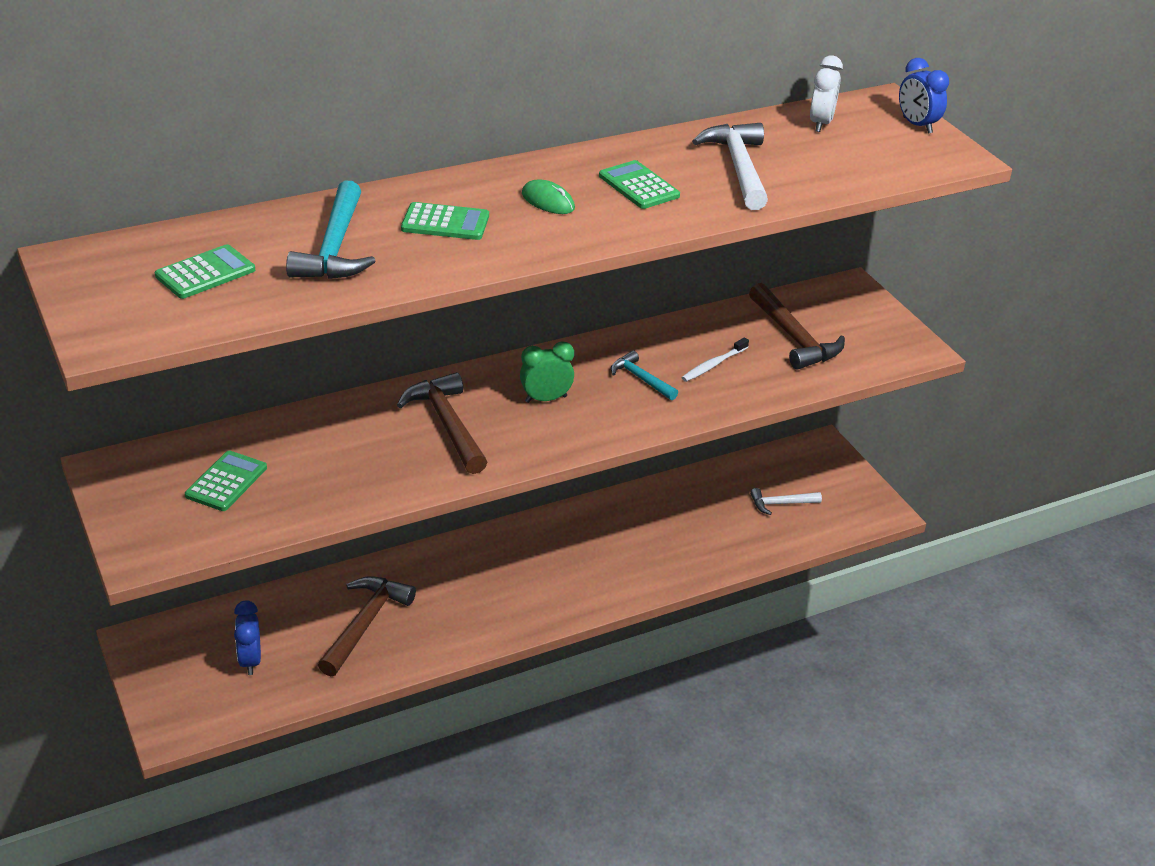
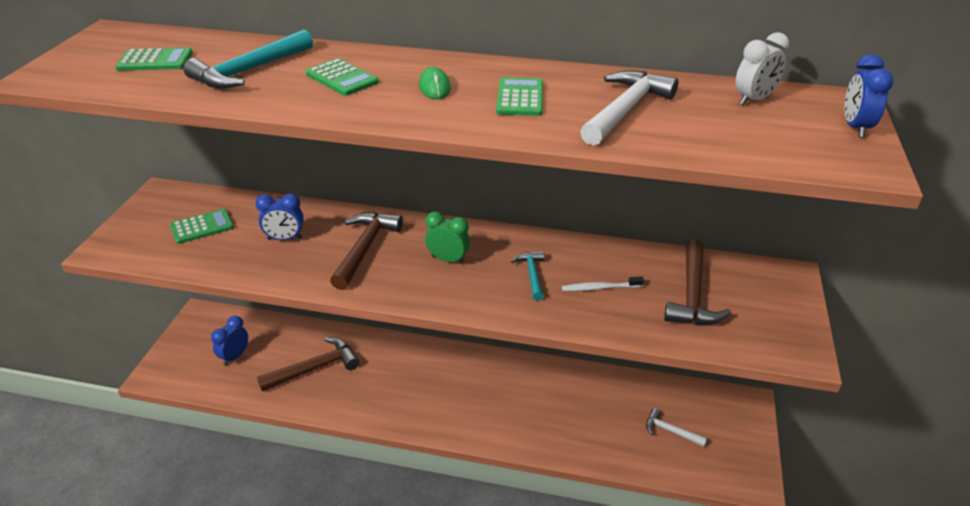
camera: 40 degrees right, 0 degrees up
none -> blue clock [256,194,304,240]

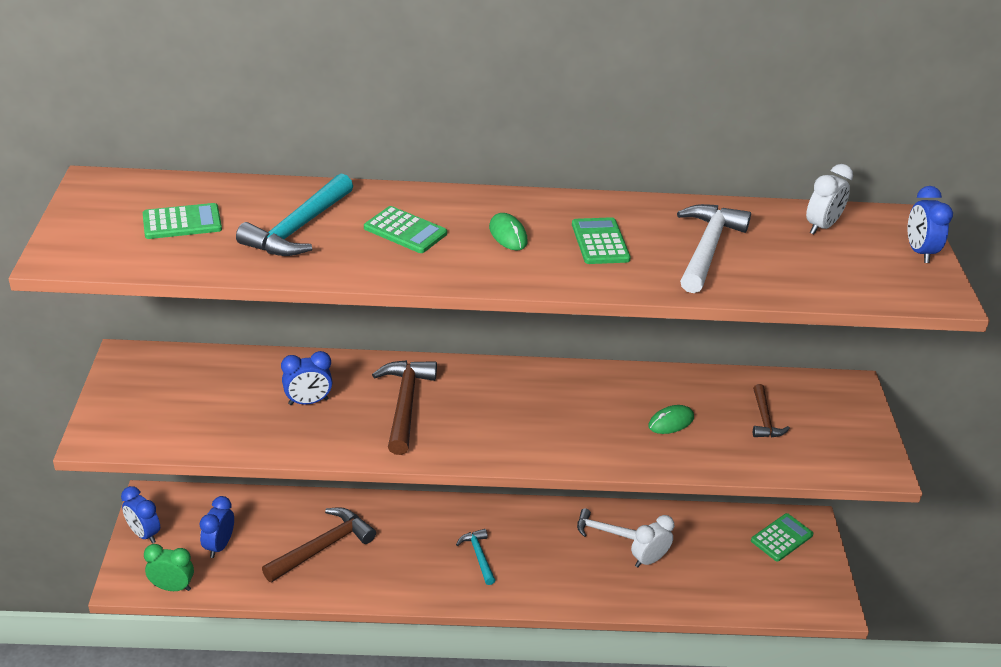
camera: 15 degrees left, 0 degrees up
green calculator [170,209,234,244] -> green calculator moved to [751,513,813,562]
green clock [425,212,470,264] -> green clock moved to [144,544,194,591]
turquoise hammer [511,251,544,301] -> turquoise hammer moved to [456,529,496,585]
white toothbrush [562,276,644,291] -> green mouse [648,405,694,434]
white hammer [646,408,707,447] -> white hammer moved to [577,508,636,540]
brown hammer [664,239,731,325] -> brown hammer [753,384,790,437], size x0.58
none -> blue clock [121,486,160,544]
none -> white clock [631,515,674,567]

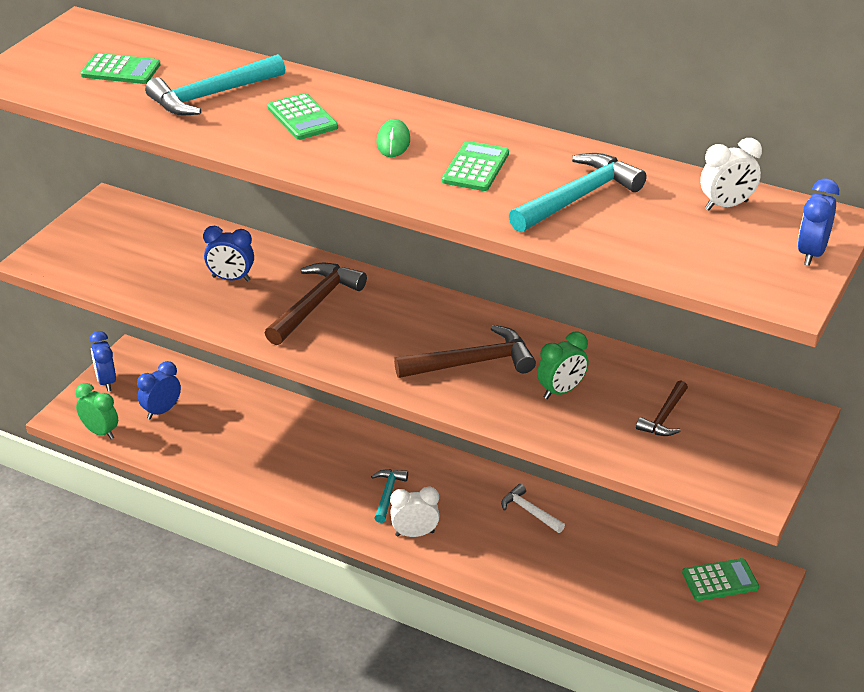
camera: 30 degrees right, 0 degrees up
brown hammer [262,507,376,583] -> brown hammer moved to [394,325,536,378]
white clock [631,515,674,567] -> white clock moved to [390,486,440,537]
green mouse [648,405,694,434] -> green clock [537,331,588,399]
white hammer [677,204,751,293] -> turquoise hammer [509,153,647,232]

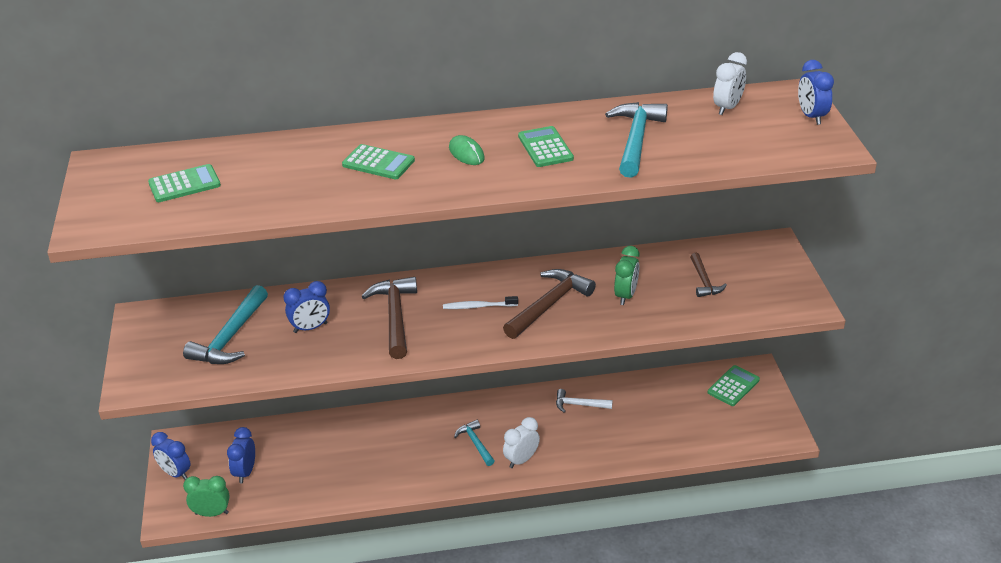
camera: 35 degrees left, 0 degrees up
turquoise hammer [145,54,285,115] -> turquoise hammer moved to [183,285,268,364]
none -> white toothbrush [443,296,518,309]

